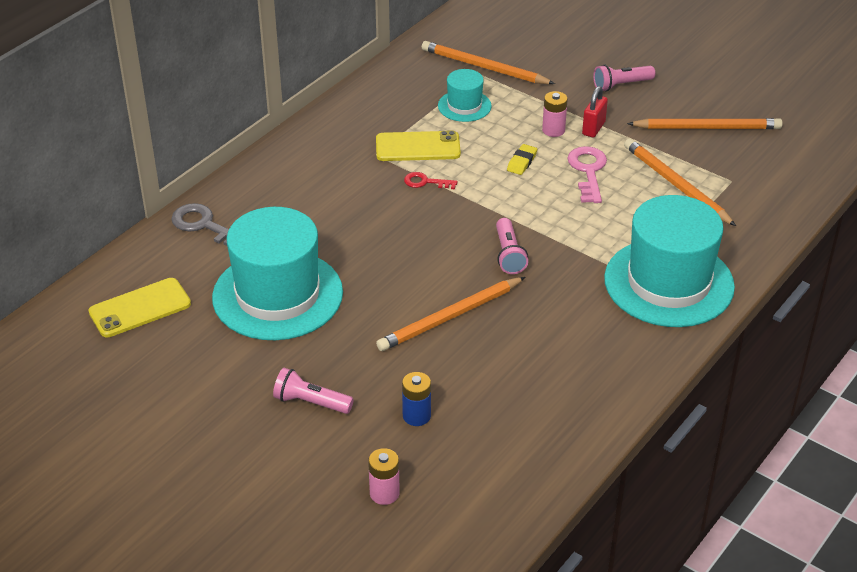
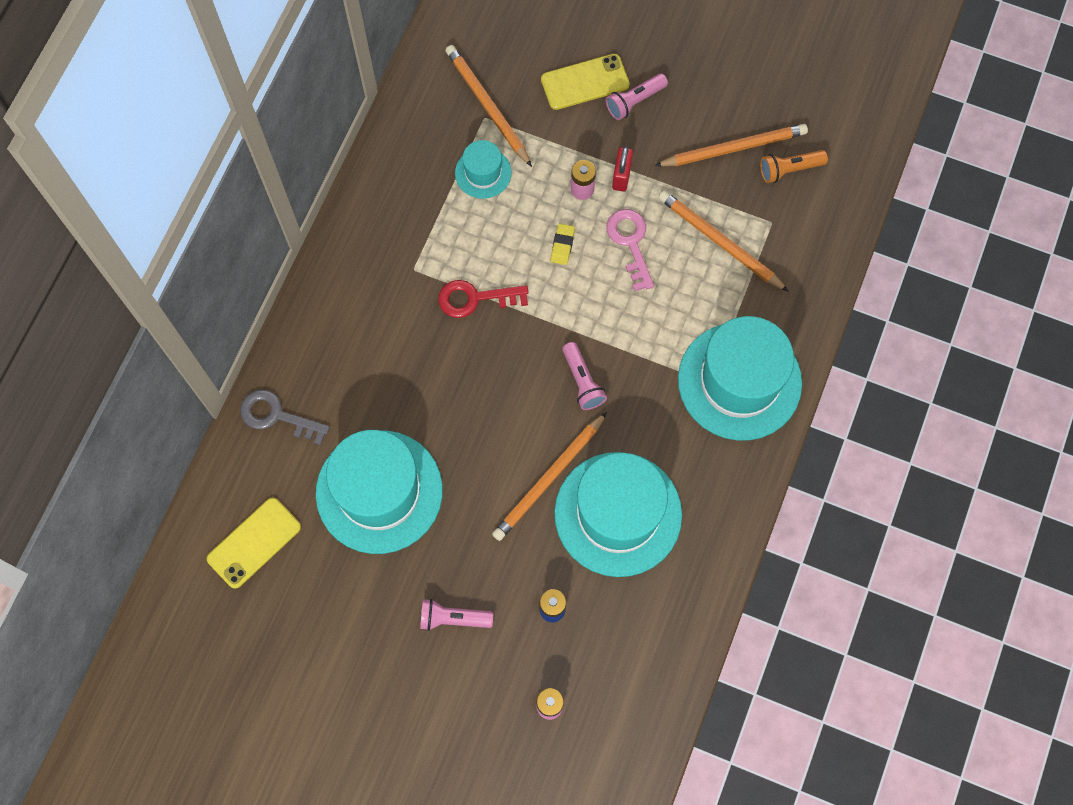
camera: 15 degrees left, 30 degrees up
yellow phone [376,131,461,161] -> yellow phone moved to [541,54,630,110]
red key [404,172,458,189] -> red key [438,280,529,318], size x1.66
orange pencil [422,41,555,84] -> orange pencil turned 45 degrees clockwise [445,45,532,167]
none -> turquoise hat [554,452,682,577]
none -> orange flashlight [760,150,828,183]

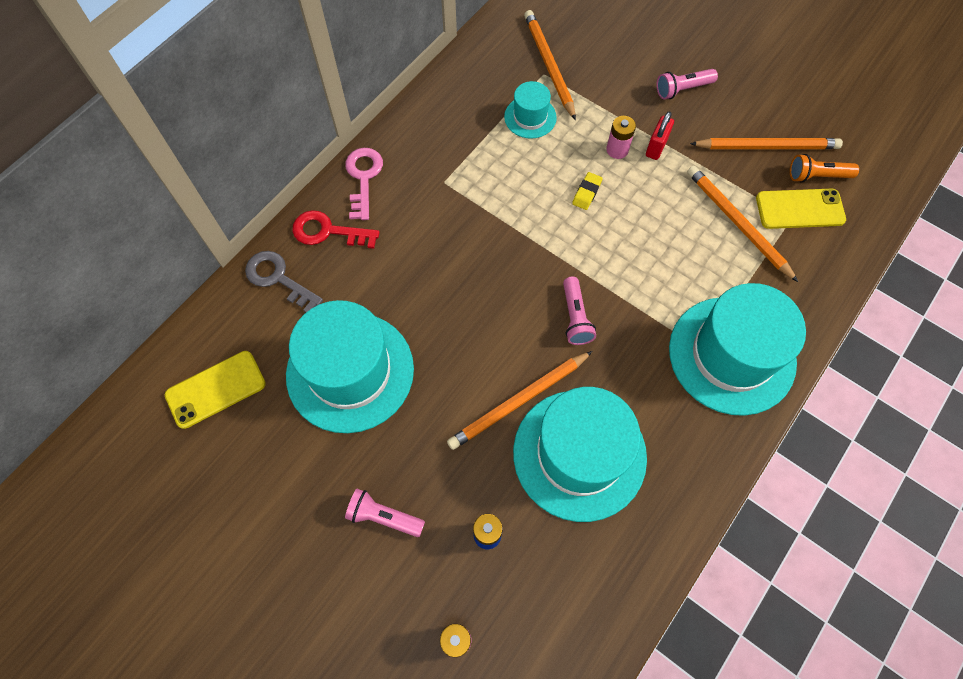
camera: 15 degrees right, 5 degrees down
red key [438,280,529,318] -> red key moved to [292,210,380,249]
yellow phone [541,54,630,110] -> yellow phone moved to [756,188,846,229]
pink key [606,209,654,291] -> pink key moved to [345,148,383,220]

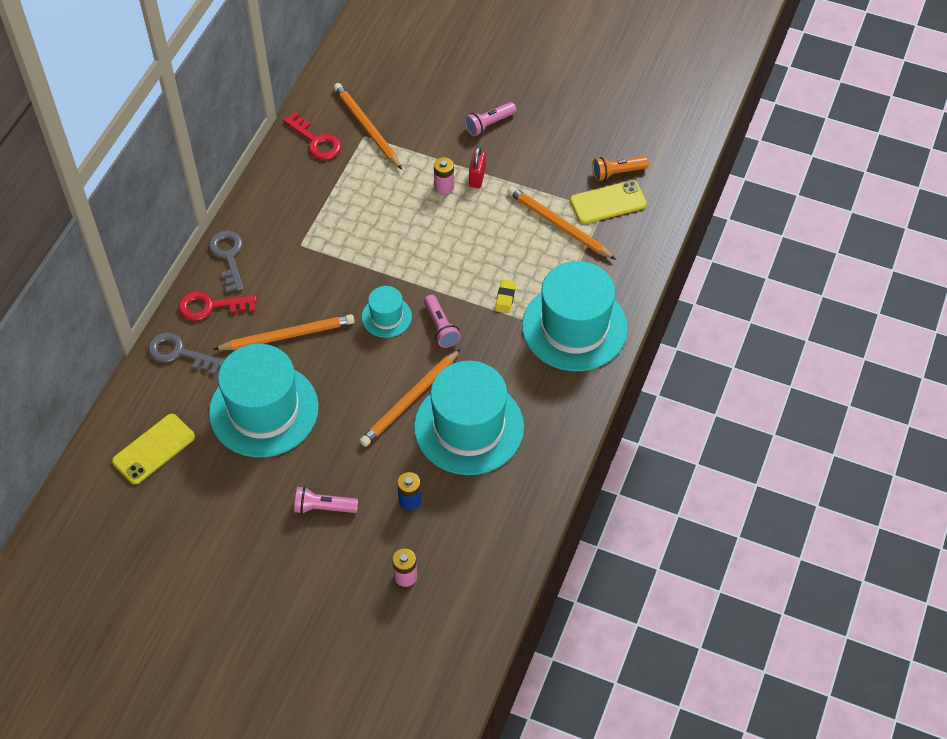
camera: 15 degrees left, 10 degrees down
pink key [345,148,383,220] -> grey key [209,230,244,292]
turquoise hat [504,81,557,139] -> turquoise hat moved to [362,286,412,338]
yellow eraser [572,172,603,210] -> yellow eraser moved to [495,280,516,313]
orange pencil [690,138,843,149] -> orange pencil moved to [213,314,354,350]
none -> red key [283,112,341,160]

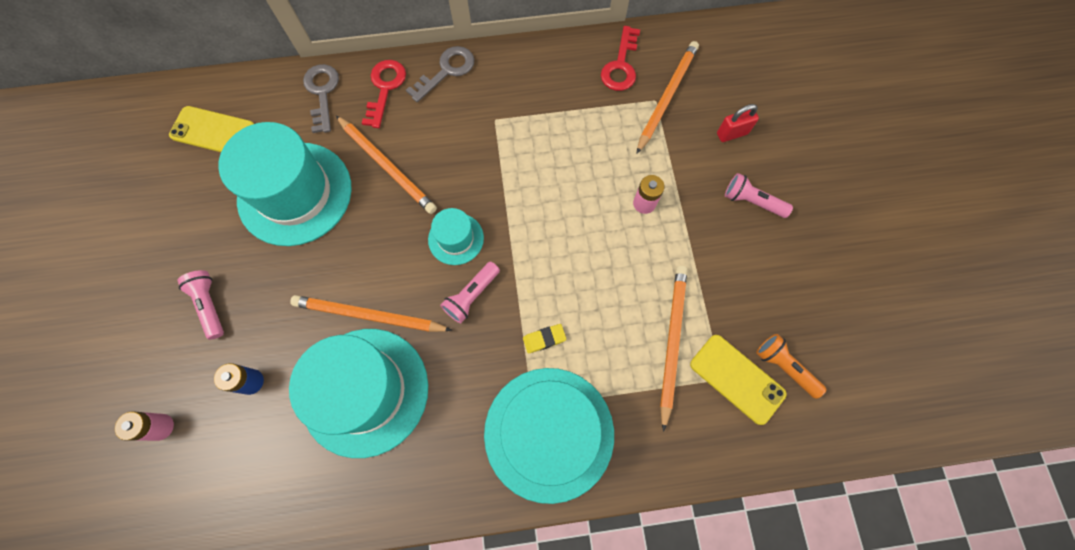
camera: 60 degrees right, 15 degrees up
red key [178,291,257,321] -> red key turned 45 degrees clockwise [362,60,406,128]
red padlock [469,146,486,188] -> red padlock moved to [717,104,759,142]

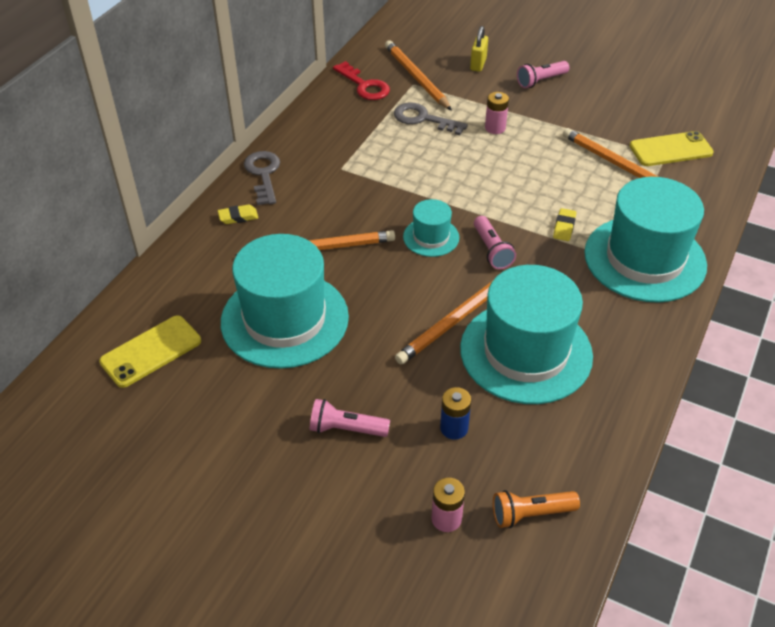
camera: 55 degrees left, 25 degrees down
grey key [303,64,339,133] -> grey key moved to [394,103,468,135]
red key [362,60,406,128] -> yellow eraser [218,204,258,224]
red padlock [717,104,759,142] -> yellow padlock [470,26,488,72]
orange flashlight [756,334,826,399] -> orange flashlight moved to [493,490,580,528]

